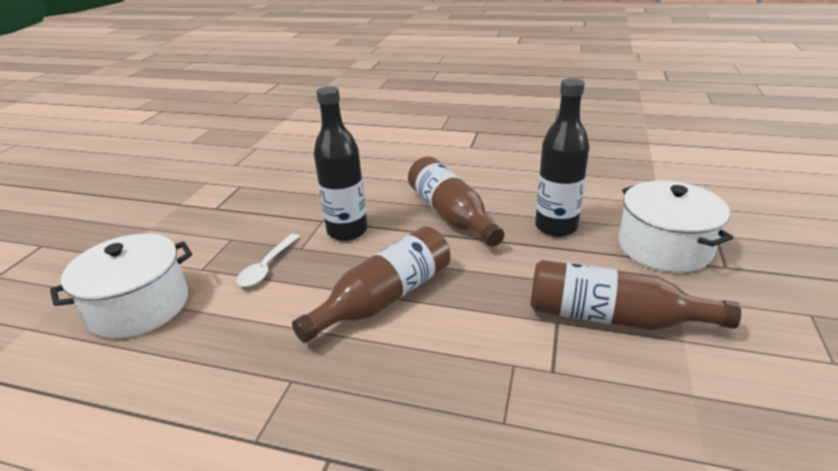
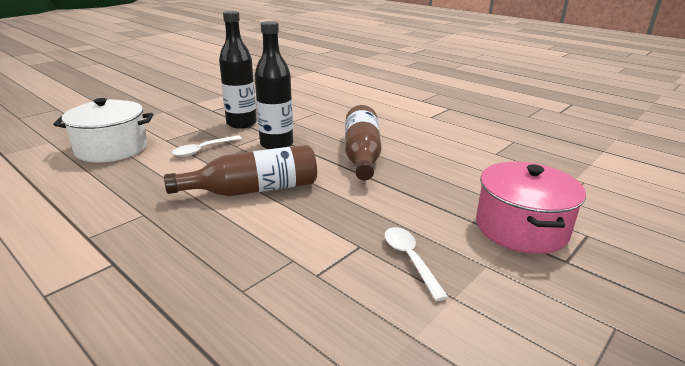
camera: 25 degrees right, 5 degrees down
brown bottle [530,260,741,330] -> white spoon [384,227,448,301]
black bottle [535,78,589,237] -> black bottle moved to [219,11,257,129]
white pot [619,181,733,273] -> pink pot [476,162,586,254]

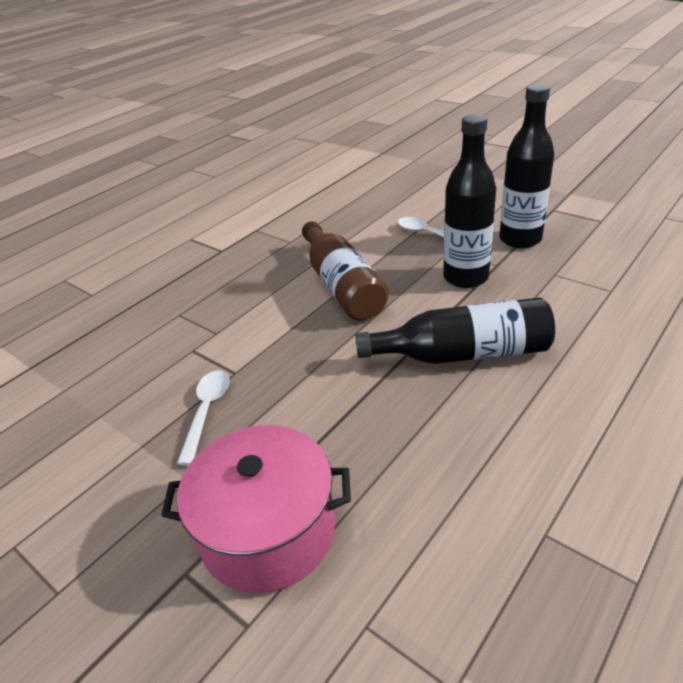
camera: 90 degrees right, 10 degrees up
white pot [53,98,153,162] -> none
brown bottle [345,105,382,180] -> black bottle [355,298,555,364]
white spoon [384,227,448,301] -> white spoon turned 60 degrees counterclockwise [177,370,230,466]

